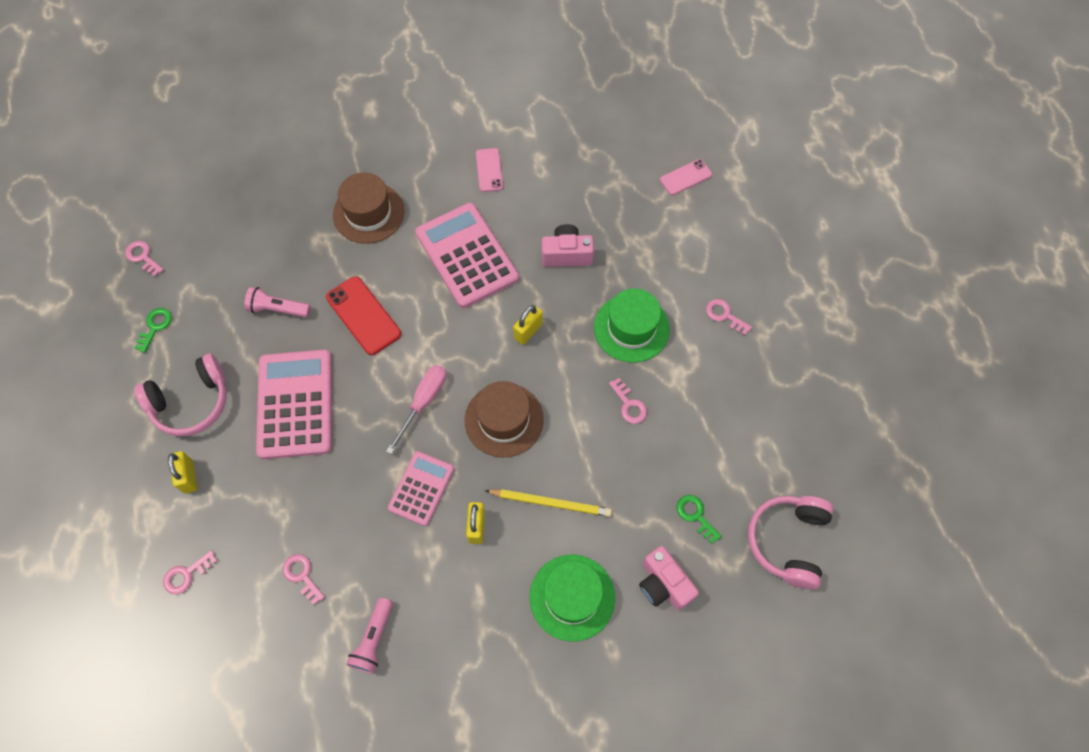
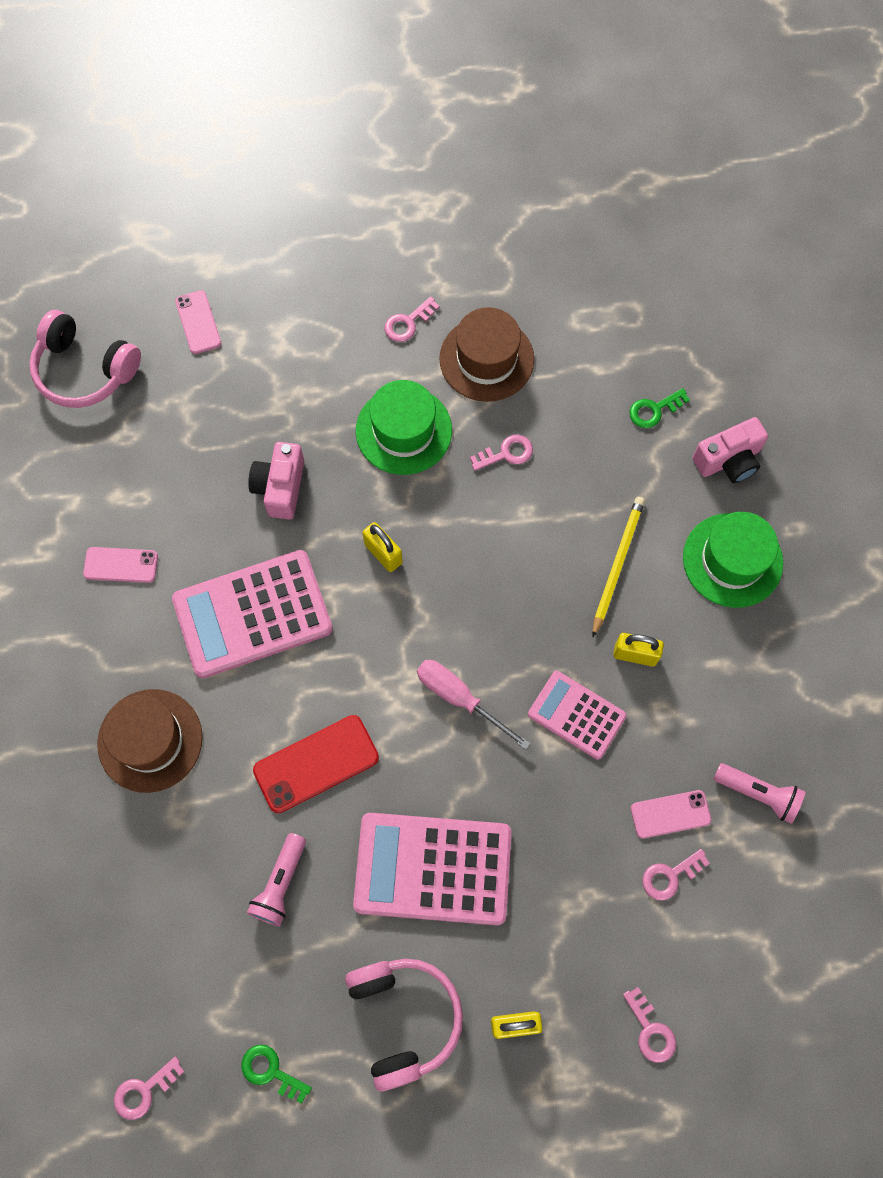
camera: 80 degrees left, 5 degrees up
brown hat [465,381,544,458] -> brown hat moved to [439,307,534,402]
pink headphones [748,496,834,589] -> pink headphones moved to [29,310,141,408]
none -> pink phone [631,790,711,839]

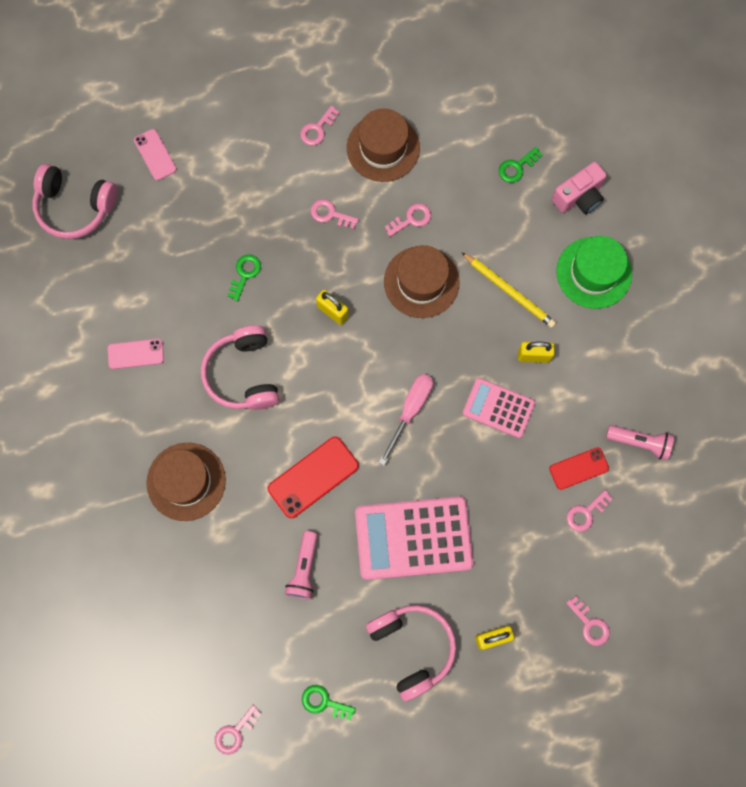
camera: 10 degrees left, 5 degrees up
pink calculator [172,550,333,678] -> pink headphones [201,325,280,410]
pink camera [248,442,304,520] -> green key [228,254,261,301]
green hat [356,380,452,475] -> pink key [310,199,359,229]
pink screwdriver [417,660,531,750] -> pink screwdriver turned 90 degrees clockwise [379,374,433,466]
yellow pencil [592,497,645,638] -> yellow pencil turned 120 degrees clockwise [461,252,556,328]
pink phone [631,790,711,839] -> red phone [549,447,609,490]
none -> brown hat [384,245,459,318]

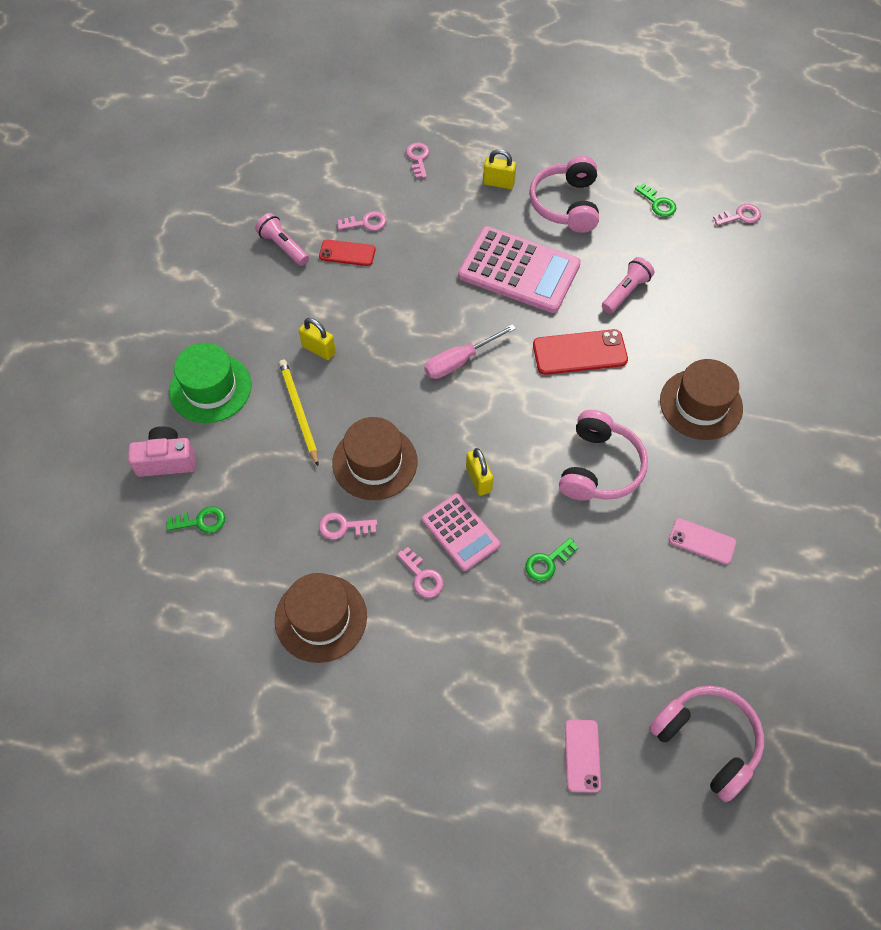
camera: 150 degrees left, 15 degrees down
pink key [300,105,340,146] -> none
pink calculator [462,378,535,438] -> pink calculator moved to [422,493,500,571]

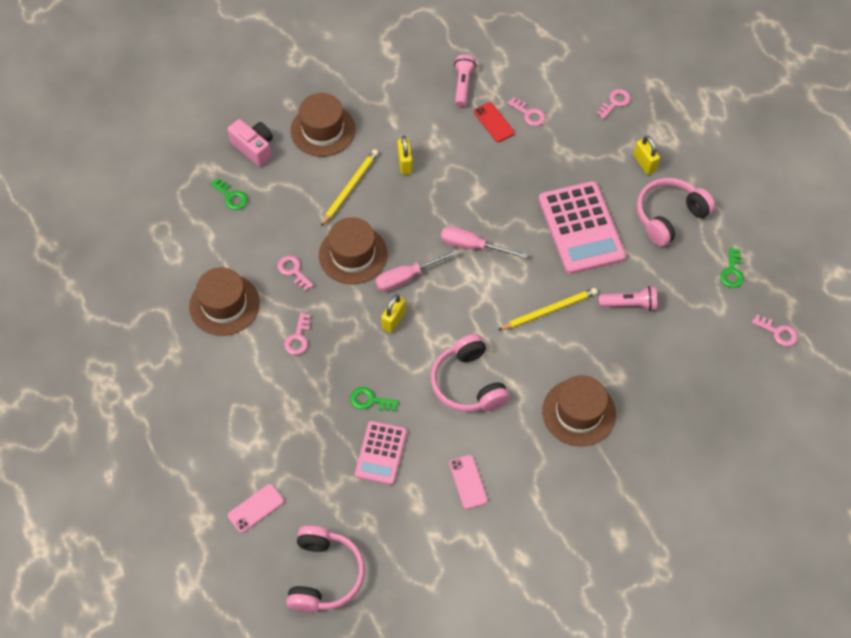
camera: 50 degrees right, 0 degrees up
green hat [169,343,251,423] -> brown hat [290,93,356,157]
pink calculator [422,493,500,571] -> pink calculator moved to [355,421,407,485]
red phone [533,329,628,375] -> yellow pencil [498,288,598,330]
pink headphones [559,410,648,501] -> pink headphones turned 90 degrees clockwise [431,334,510,412]
none -> pink screwdriver [375,250,459,292]

